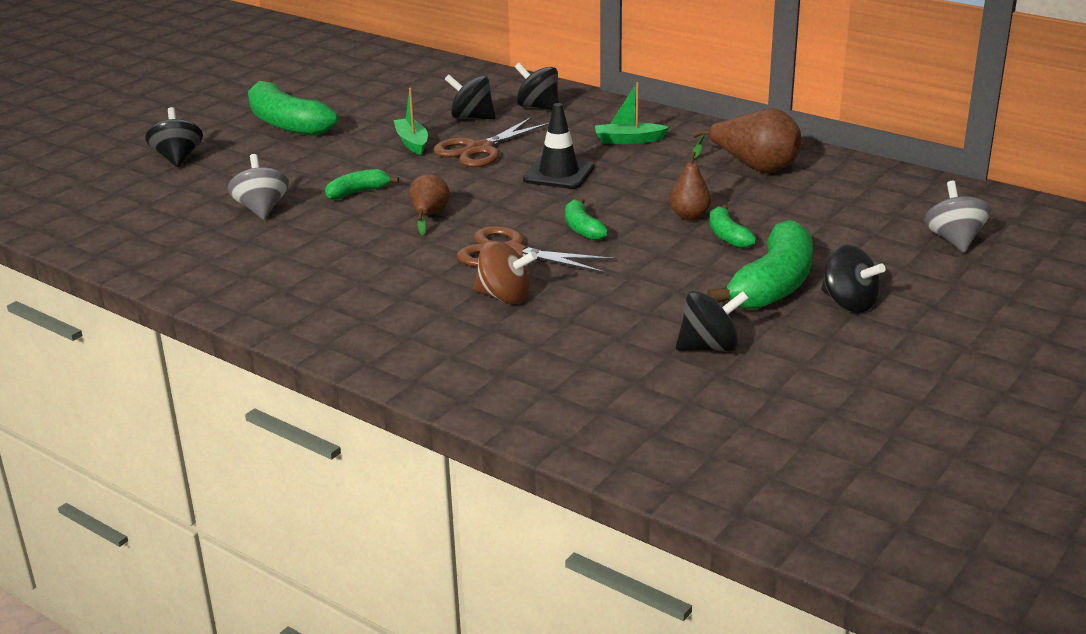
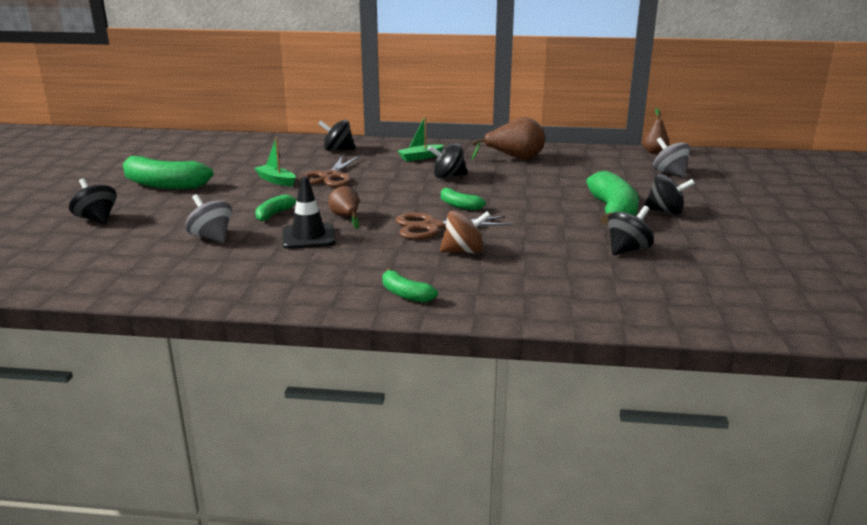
camera: 30 degrees left, 5 degrees down
black spinning top [445,74,496,119] -> black spinning top moved to [428,143,468,178]
black traffic cone [523,103,594,189] -> black traffic cone moved to [283,176,336,249]
brown pear [670,144,711,220] -> brown pear moved to [643,108,669,154]
green banana [709,204,756,248] -> green banana moved to [382,268,438,302]

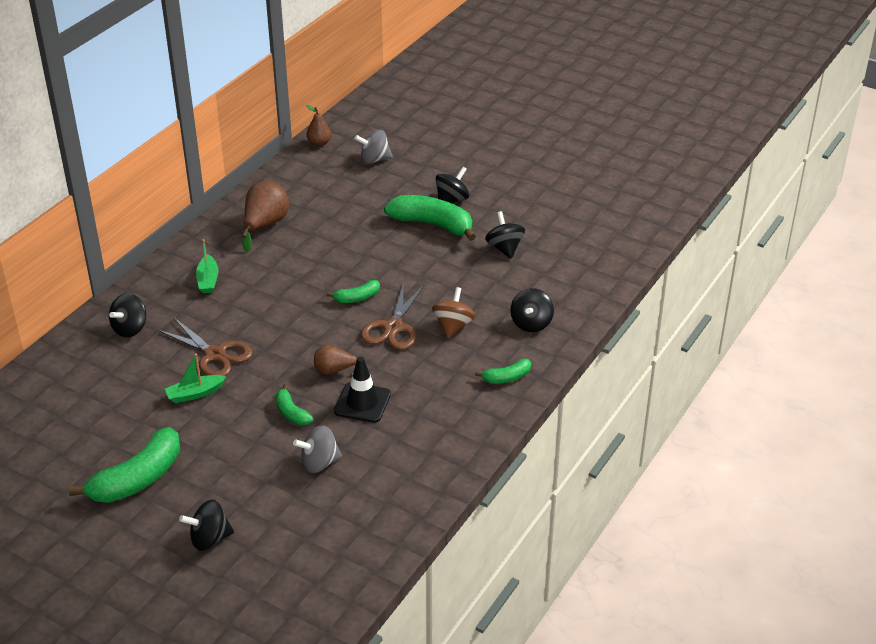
camera: 65 degrees left, 15 degrees up
black spinning top [428,143,468,178] -> black spinning top moved to [510,288,554,332]

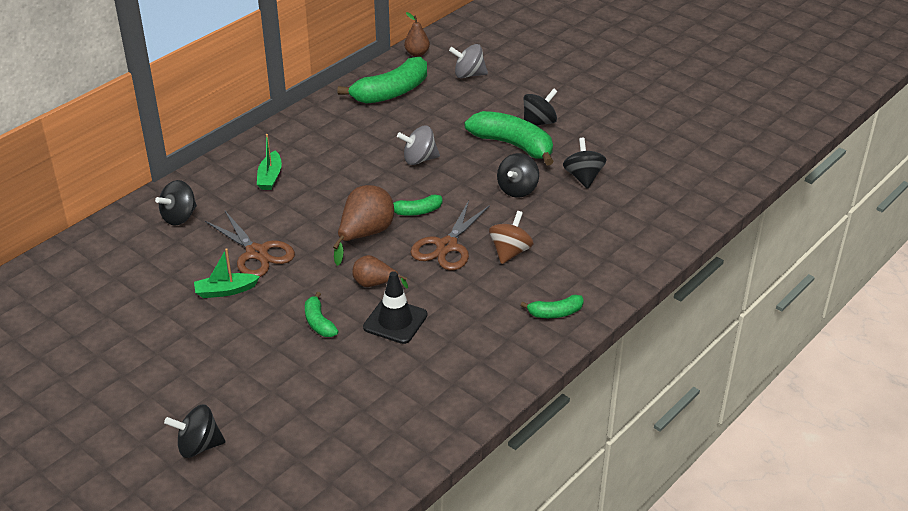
camera: 10 degrees right, 0 degrees up
green banana [69,427,180,503] -> green banana moved to [338,57,427,104]
brown pear [242,181,289,252] -> brown pear moved to [333,185,394,266]
grey spinning top [293,425,342,473] -> grey spinning top moved to [397,126,440,165]
black spinning top [510,288,554,332] -> black spinning top moved to [497,153,539,198]

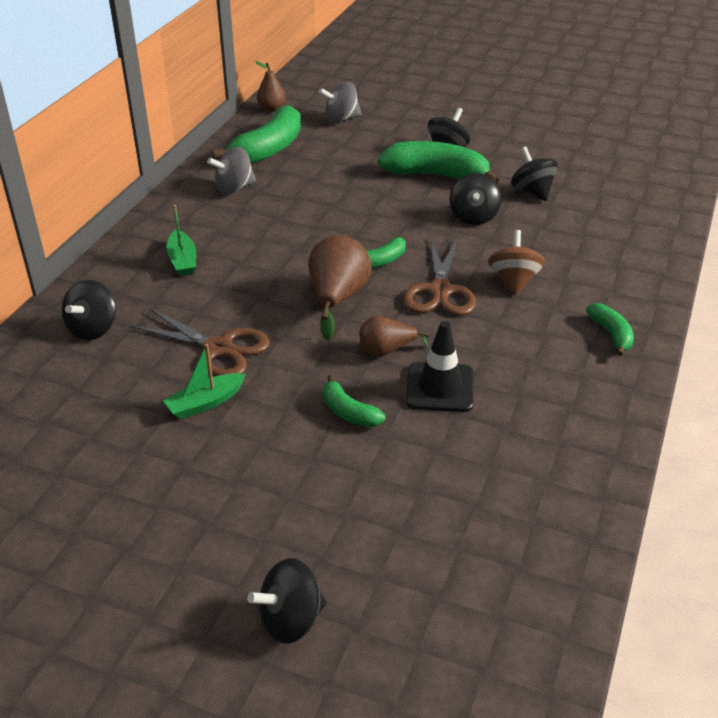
camera: 20 degrees left, 0 degrees up
grey spinning top [397,126,440,165] -> grey spinning top moved to [207,147,256,194]
green banana [520,295,584,318] -> green banana turned 75 degrees counterclockwise [586,303,634,356]

